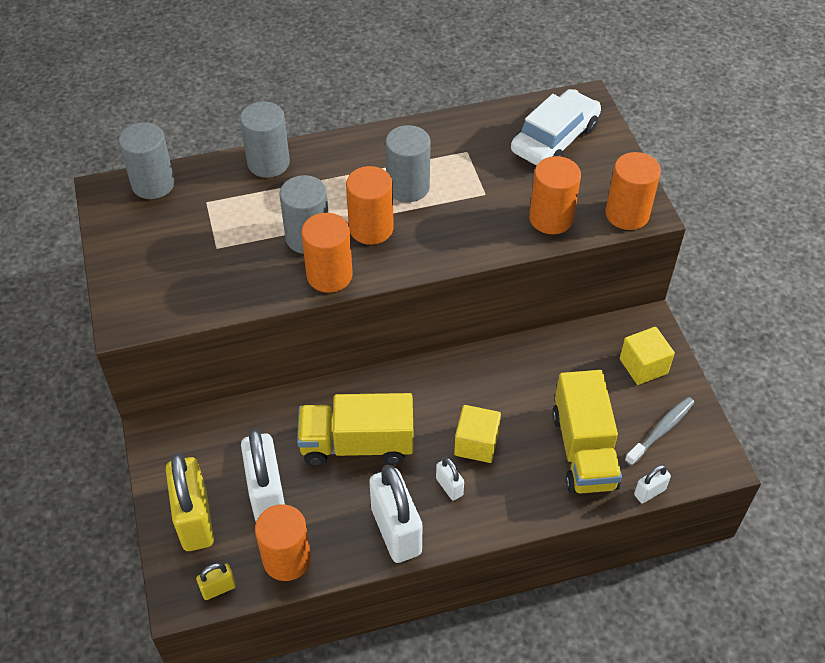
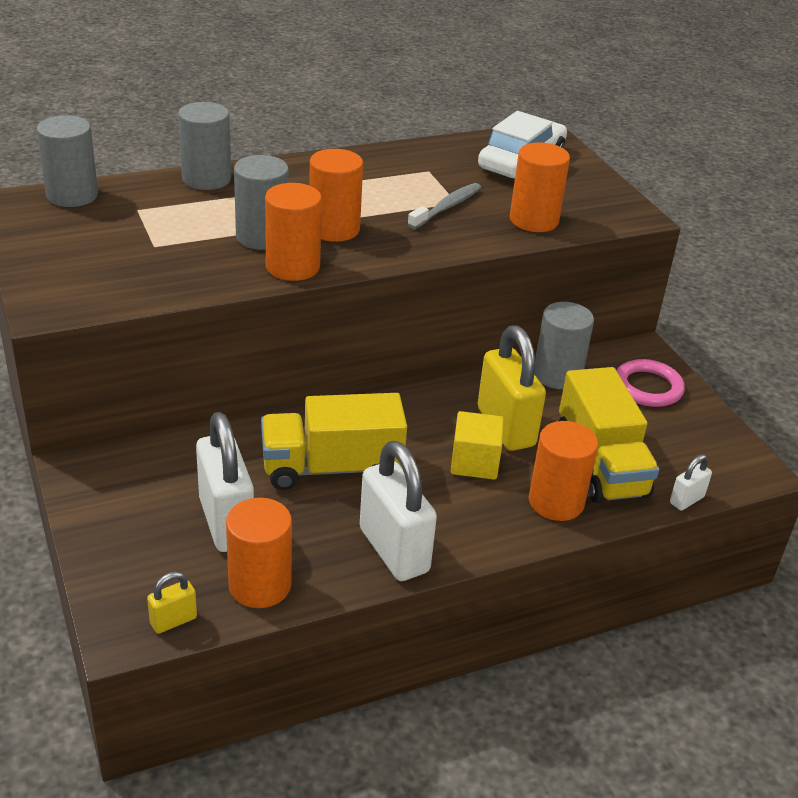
camera: 10 degrees left, 15 degrees down
yellow padlock [166,453,214,551] -> yellow padlock moved to [478,326,546,451]
grey cylinder [385,125,431,202] -> grey cylinder moved to [535,302,594,389]
white padlock [436,457,464,501] -> none
orange cylinder [606,152,661,230] -> orange cylinder moved to [529,421,598,521]
yellow cube [620,327,675,385] -> pink ring [617,359,685,407]
grey toothbrush [625,397,695,466] -> grey toothbrush moved to [407,183,481,229]

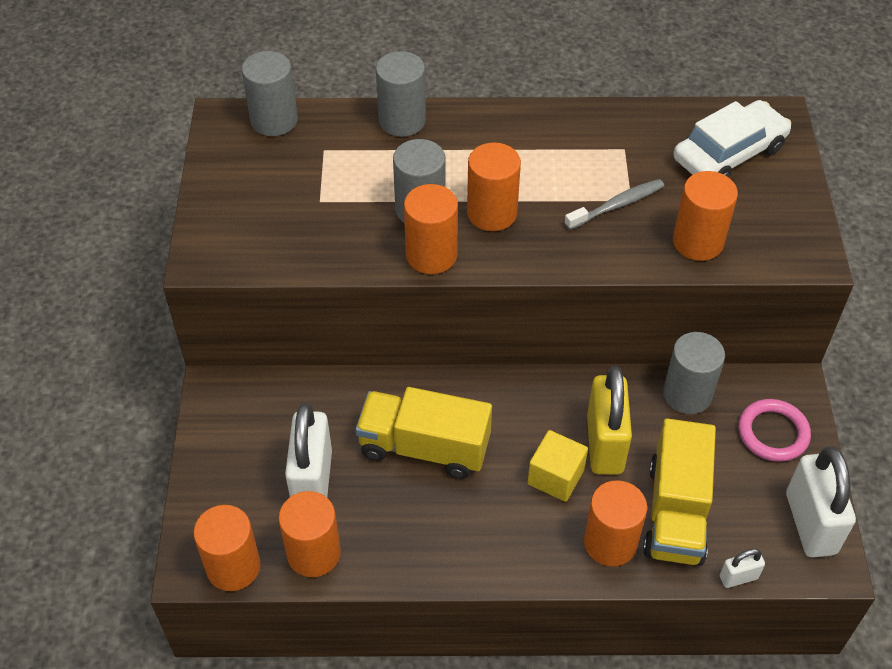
camera: 25 degrees right, 15 degrees up
yellow padlock [147,571,197,634] -> orange cylinder [193,505,261,591]
white padlock [360,441,437,581] -> white padlock moved to [786,447,856,558]

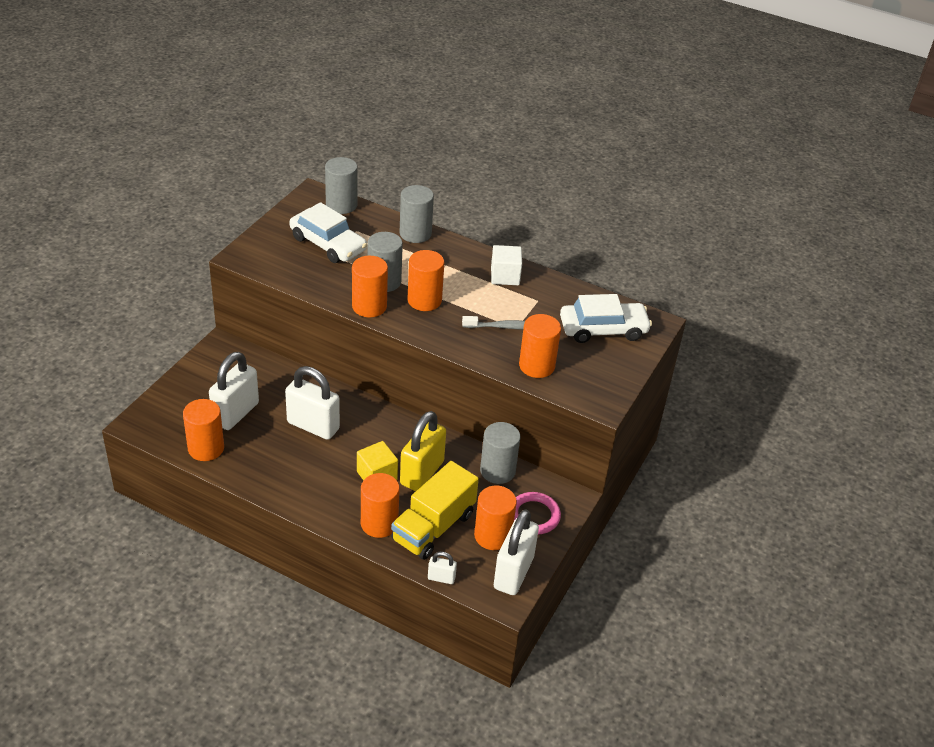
camera: 25 degrees right, 10 degrees down
orange cylinder [193,505,261,591] -> orange cylinder moved to [474,486,517,550]
yellow truck [355,387,492,479] -> white padlock [285,366,340,440]
none -> white car [289,202,367,263]
none -> white cube [491,245,522,285]

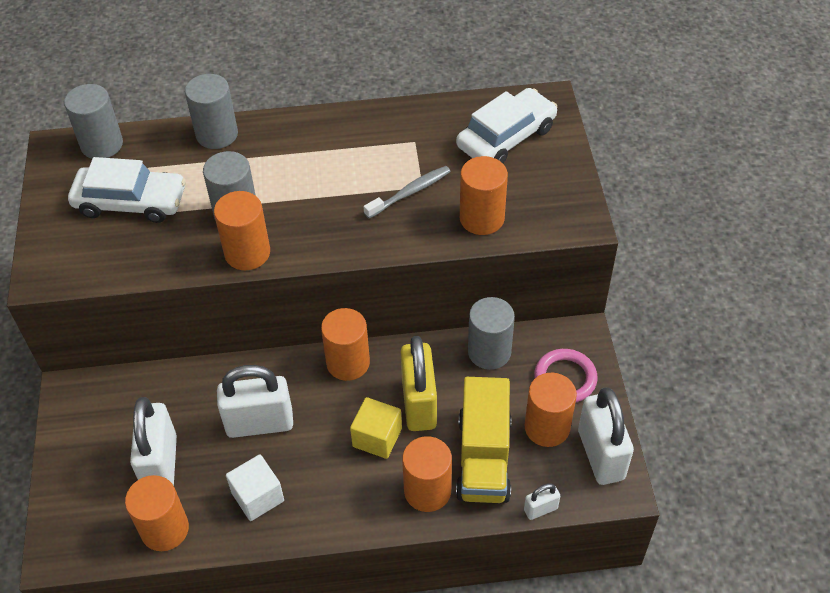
camera: 30 degrees left, 10 degrees up
orange cylinder [408,250,444,311] -> orange cylinder moved to [321,308,370,381]
white cube [491,245,522,285] -> white cube moved to [226,454,284,521]

